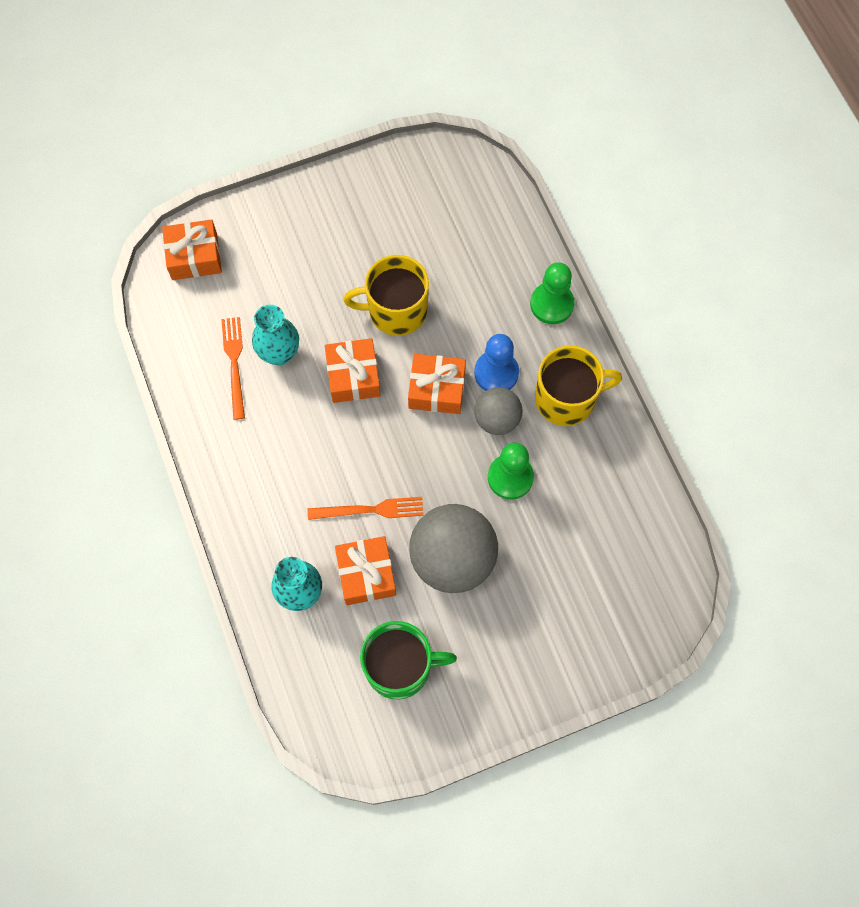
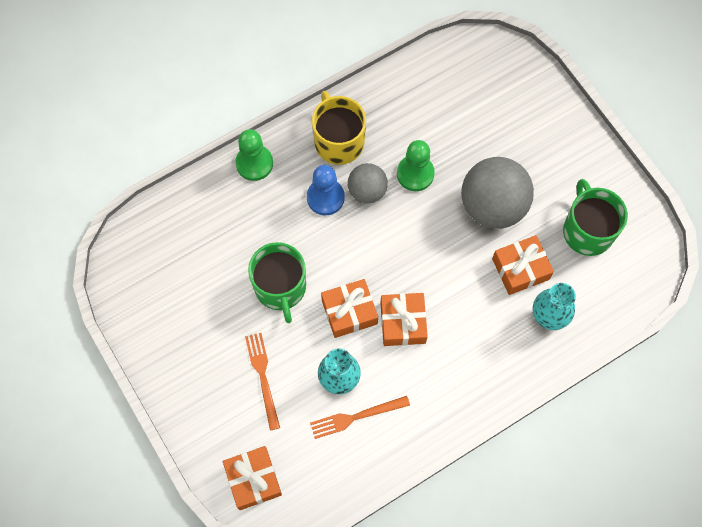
camera: 100 degrees left, 0 degrees up
orange fork [308,497,424,520] -> orange fork moved to [245,333,280,431]
yellow mug [343,255,429,336] -> green mug [248,242,306,323]
orange gift [408,354,466,414] -> orange gift moved to [380,293,428,346]

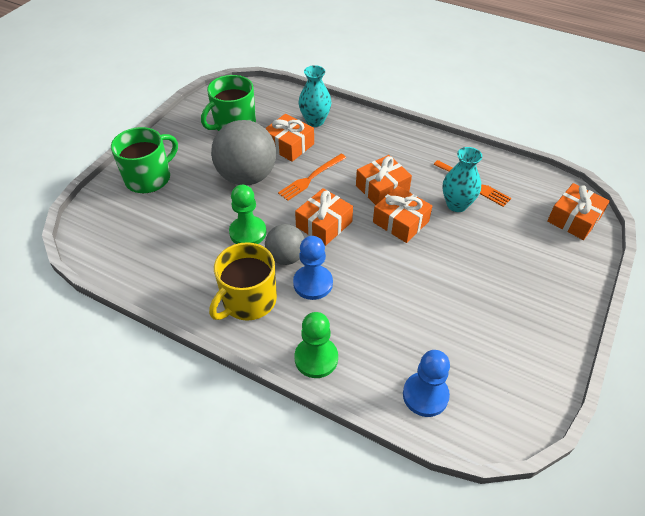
camera: 120 degrees left, 20 degrees down
orange fork [245,333,280,431] -> orange fork moved to [278,154,346,201]
green mug [248,242,306,323] -> green mug moved to [111,127,178,193]
none -> orange gift [295,188,353,246]
none -> blue pawn [403,350,450,417]

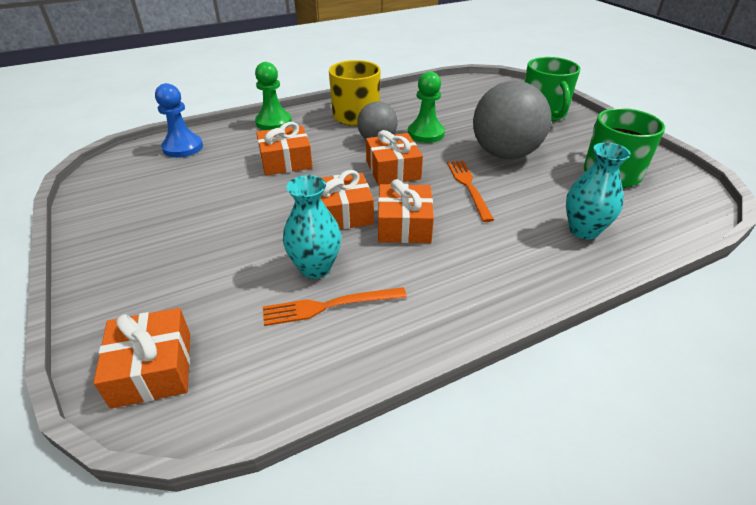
camera: 125 degrees right, 10 degrees down
orange gift [265,114,314,162] -> orange gift moved to [256,122,313,175]
blue pawn [293,236,333,300] -> none

